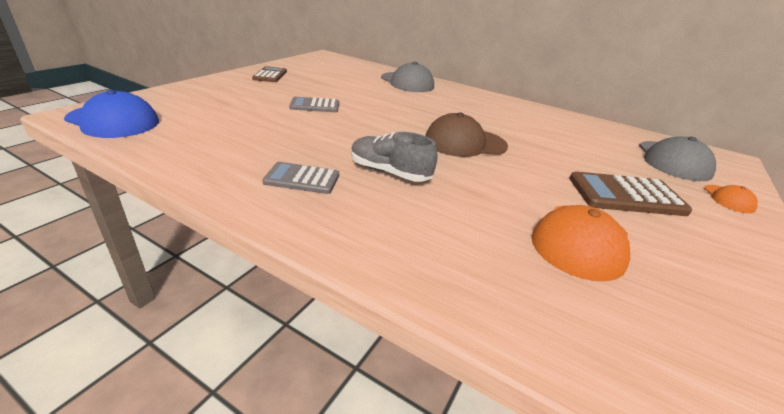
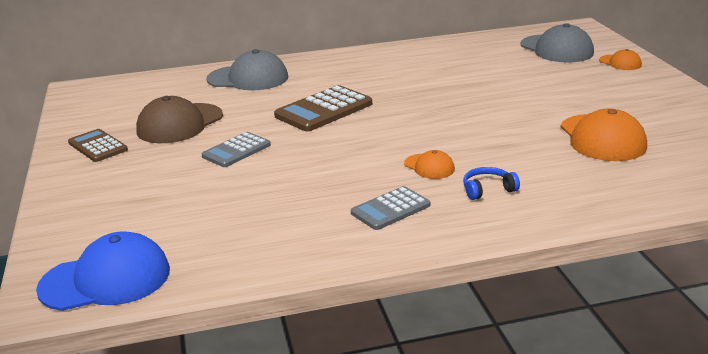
camera: 40 degrees left, 5 degrees down
grey shoe [351,132,438,182] -> orange cap [404,150,455,179]
brown cap [425,112,508,157] -> brown cap moved to [136,96,223,143]
brown calculator [569,172,692,216] -> brown calculator moved to [274,85,372,132]
none -> blue headphones [463,167,520,200]

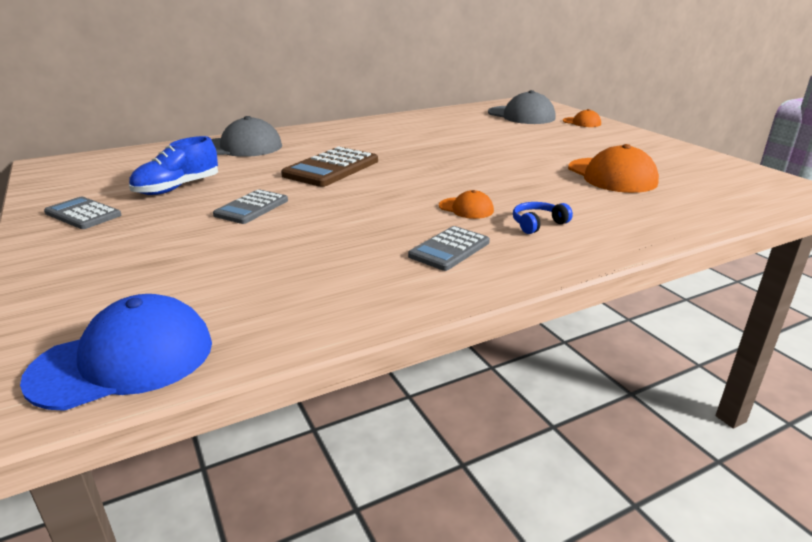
camera: 15 degrees left, 0 degrees up
brown calculator [68,129,128,162] -> grey calculator [44,196,121,229]
brown cap [136,96,223,143] -> blue shoe [129,136,218,195]

